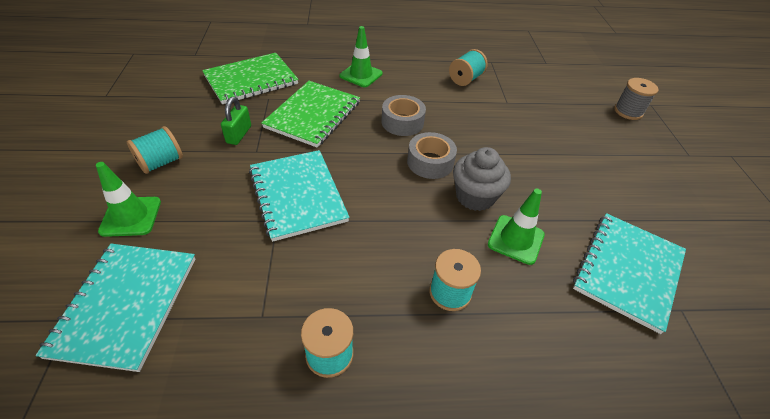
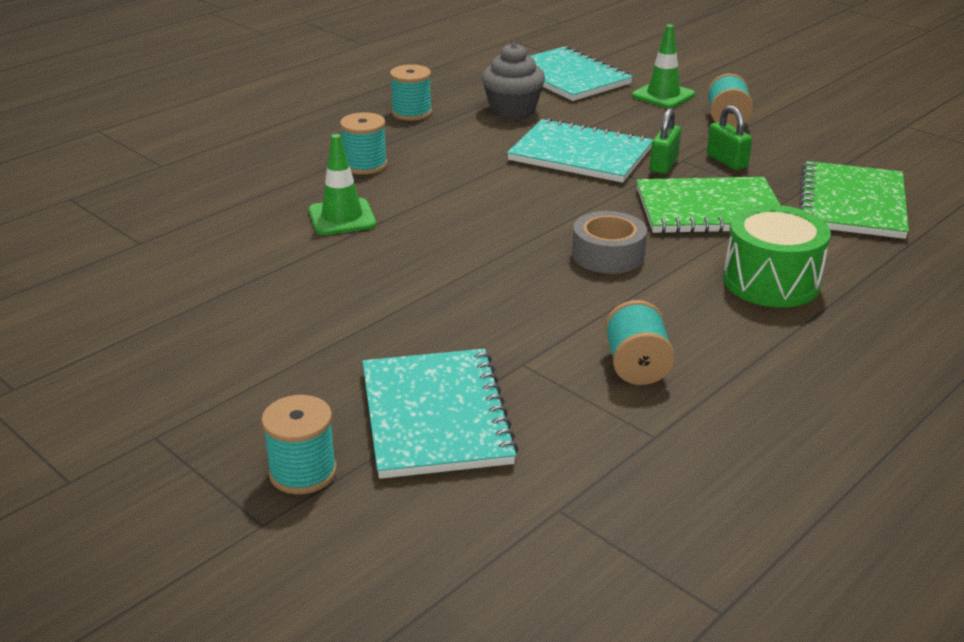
camera: 140 degrees right, 15 degrees down
green notebook [261,81,360,148] -> green notebook turned 75 degrees counterclockwise [636,177,780,234]
green traffic cone [340,26,383,87] -> green drum [723,205,831,307]
grey tape [407,132,457,179] -> none
grey cupcake [453,147,511,211] -> grey cupcake moved to [482,42,545,120]
turquoise notebook [573,213,686,334] -> turquoise notebook moved to [363,349,519,479]
grey spool [614,78,658,120] -> turquoise spool [261,395,337,494]
none -> green padlock [650,108,681,174]

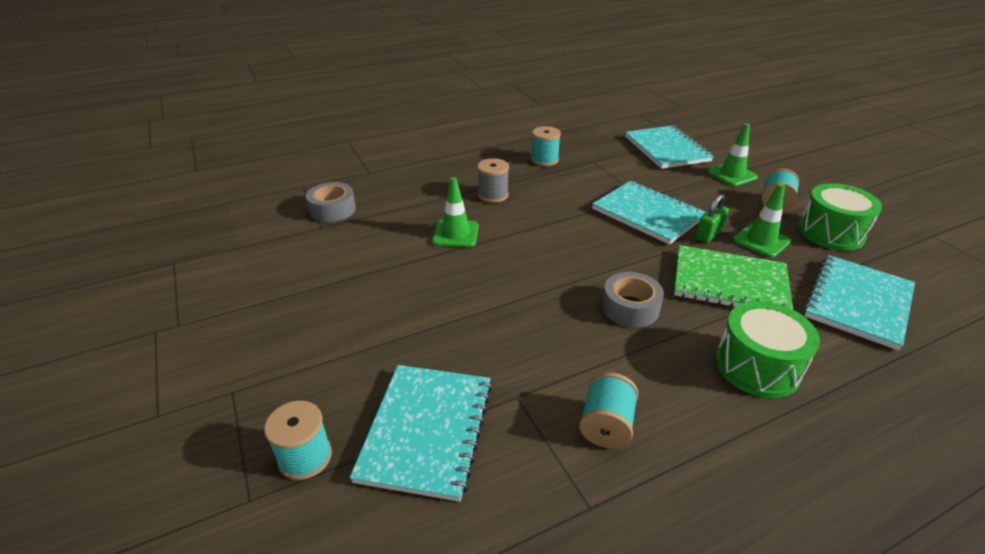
camera: 20 degrees right, 5 degrees up
turquoise spool [340,112,387,175] -> grey spool [477,158,509,203]
grey cupcake [482,42,545,120] -> none
green padlock [707,105,752,170] -> green traffic cone [733,183,791,258]
green notebook [799,161,909,239] -> turquoise notebook [804,255,915,350]
none -> grey tape [306,182,356,222]
none -> green drum [798,183,882,251]

